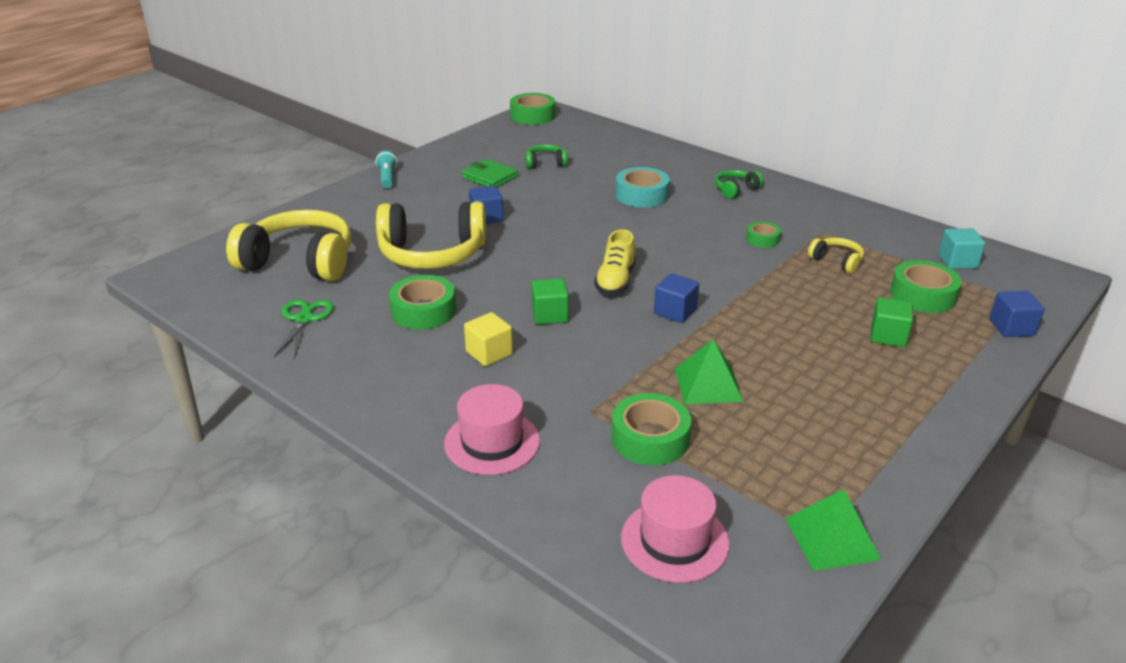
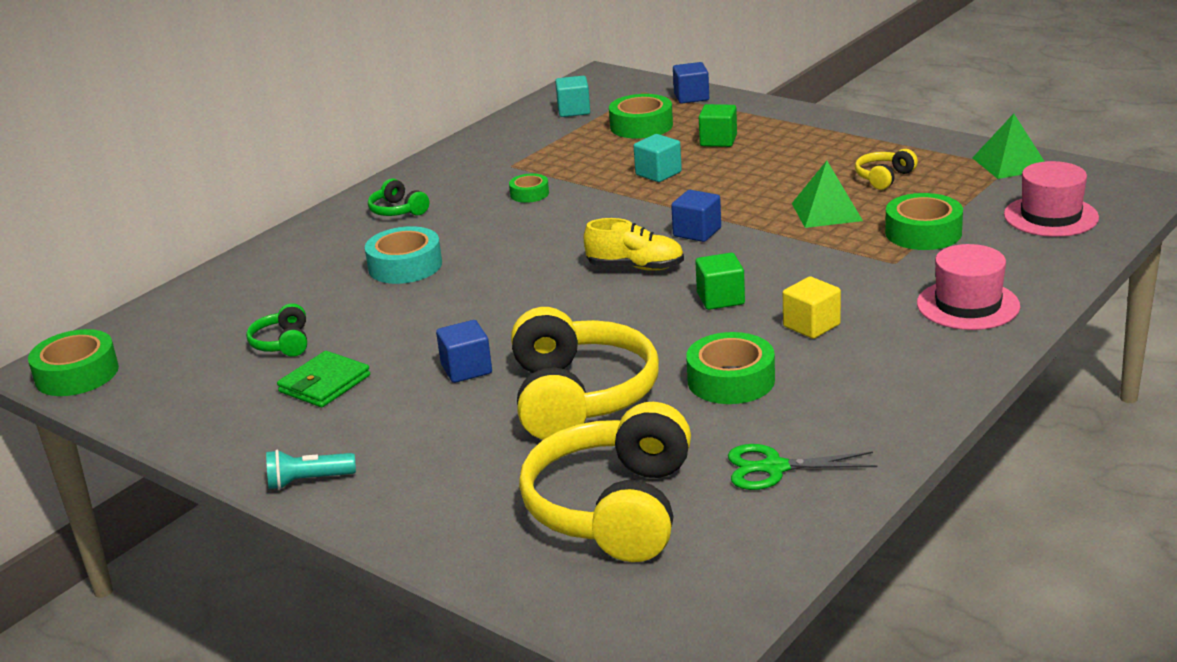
camera: 90 degrees left, 5 degrees down
yellow headphones [808,238,864,273] -> yellow headphones moved to [855,149,918,190]
none -> turquoise cube [634,134,682,182]

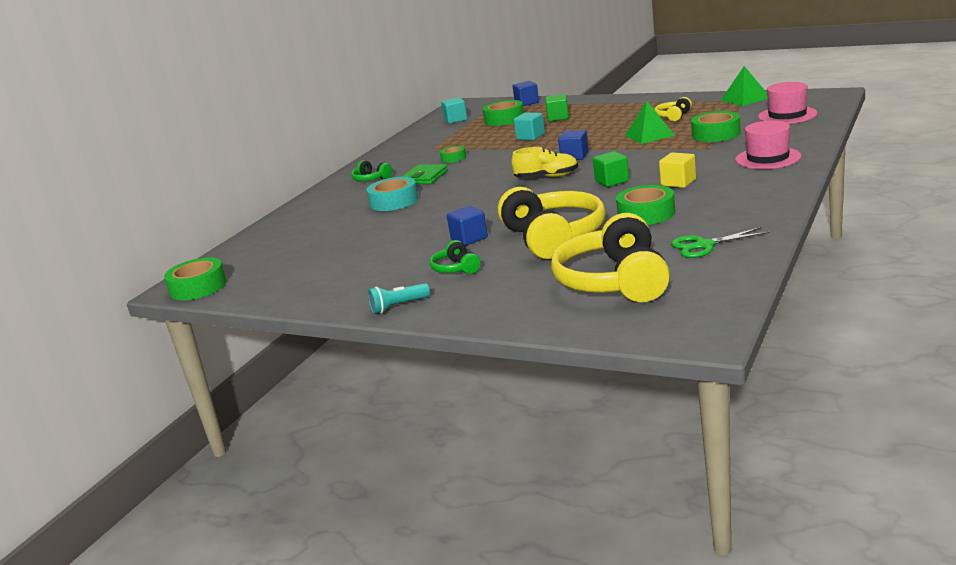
camera: 10 degrees left, 5 degrees down
green headphones [246,303,307,357] -> green headphones moved to [430,240,481,274]
green wallet [277,351,370,407] -> green wallet moved to [402,164,448,184]

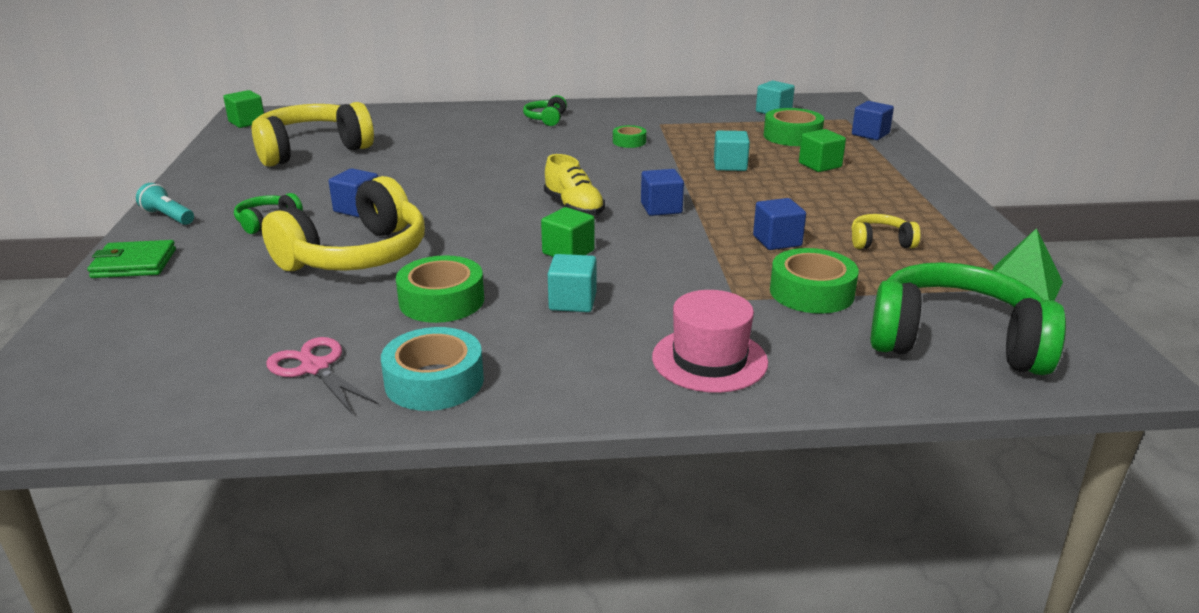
camera: 55 degrees right, 5 degrees up
green tape [164,257,227,300] -> green cube [223,90,264,128]
turquoise tape [367,177,418,211] -> turquoise tape moved to [381,327,484,411]
green wallet [402,164,448,184] -> green wallet moved to [87,240,176,278]
yellow headphones [551,213,670,302] -> yellow headphones moved to [252,102,374,167]
green pyramid [625,101,675,144] -> blue cube [753,198,806,250]
yellow cube [659,152,696,188] -> turquoise cube [548,254,596,312]
green scissors [671,227,770,258] -> pink scissors [266,337,379,414]
pink hat [758,82,817,124] -> green headphones [870,262,1066,375]

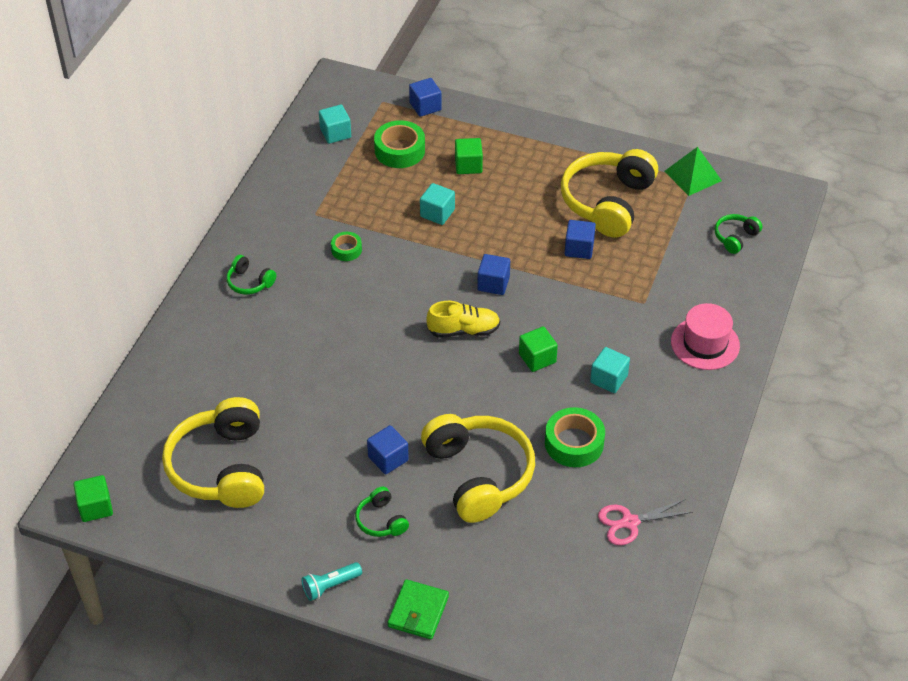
camera: 65 degrees left, 20 degrees up
turquoise tape [381,327,484,411] -> none
green tape [770,248,859,314] -> none
yellow headphones [851,214,920,249] -> yellow headphones [561,149,658,237], size x2.21
green headphones [870,262,1066,375] -> green headphones [715,214,762,254], size x0.45

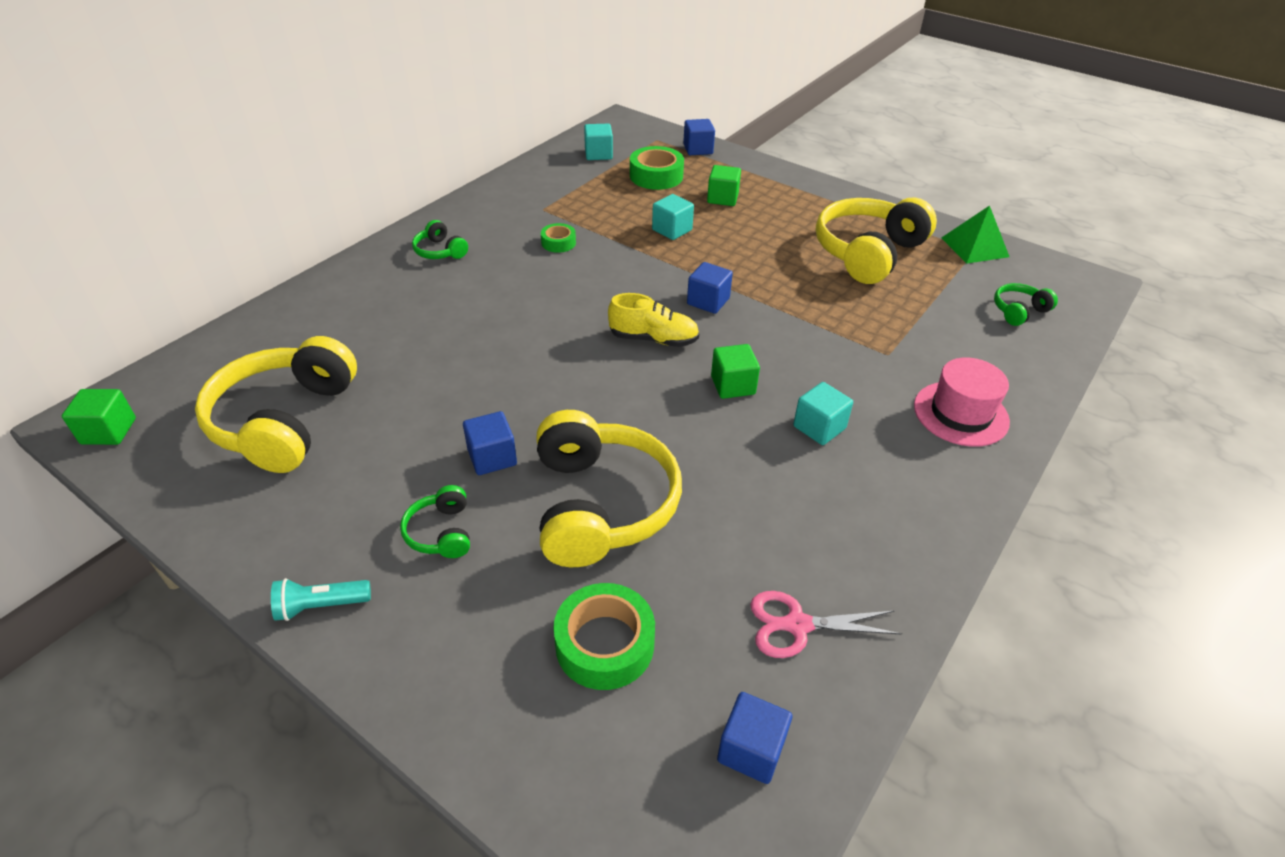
camera: 15 degrees right, 5 degrees down
green wallet [388,579,449,639] -> none
green tape [545,407,605,467] -> green tape moved to [553,583,655,690]
blue cube [565,220,596,259] -> blue cube moved to [717,692,792,784]

